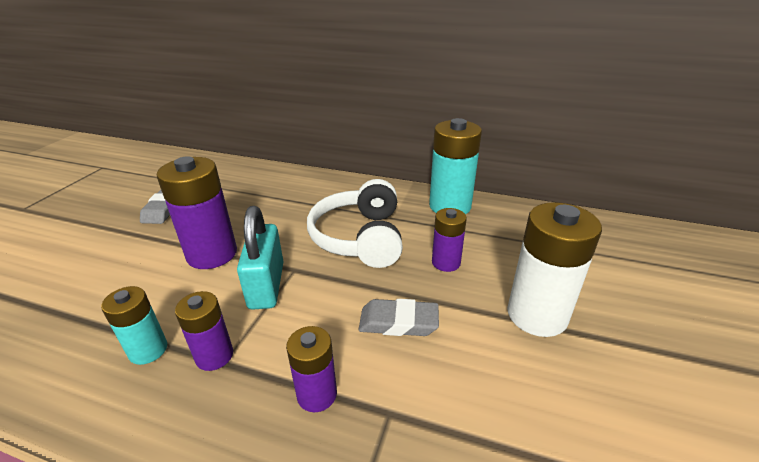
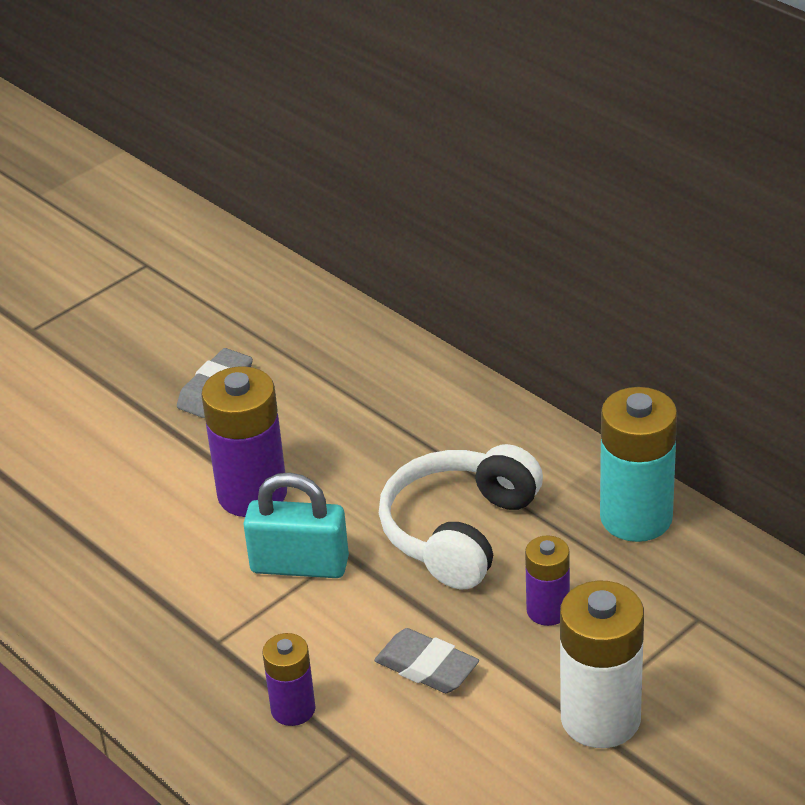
camera: 30 degrees right, 5 degrees up
turquoise battery [101,286,167,365] -> none
purple battery [175,291,233,371] -> none
turquoise padlock [237,206,284,310] -> turquoise padlock turned 75 degrees clockwise [243,472,349,578]

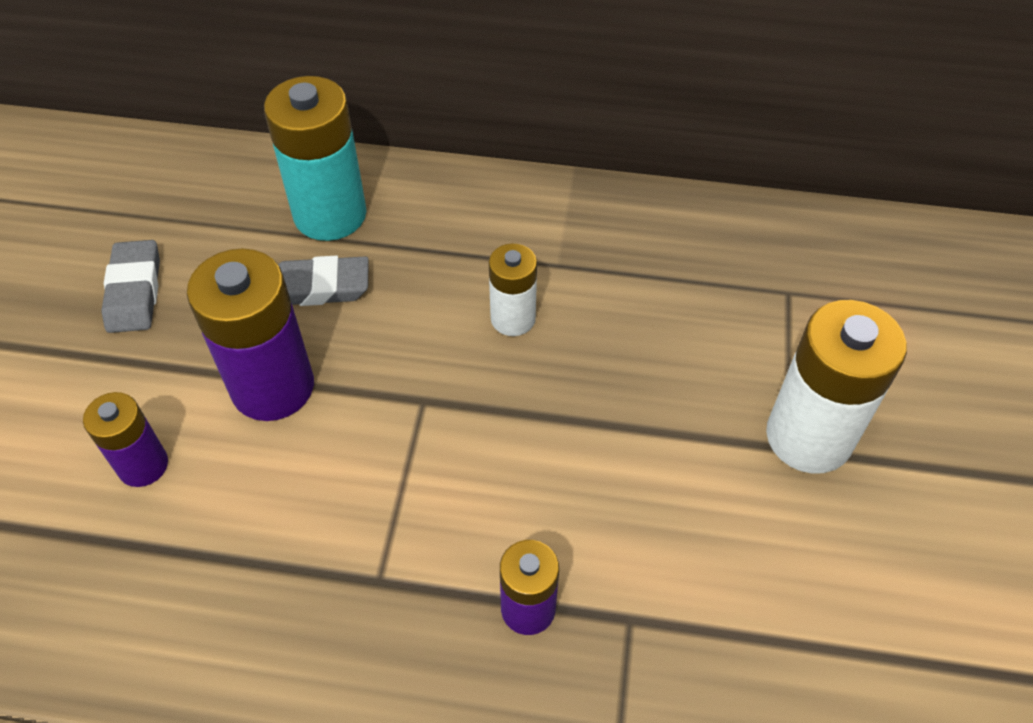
camera: 40 degrees left, 15 degrees up
turquoise padlock [243,472,349,578] -> none
grey eraser [374,628,479,693] -> grey eraser moved to [278,256,369,306]
white headphones [379,444,543,589] -> white battery [489,244,537,336]
purple battery [525,535,570,626] -> purple battery moved to [83,392,168,487]
turquoise battery [600,387,677,542] -> turquoise battery moved to [264,76,367,241]

